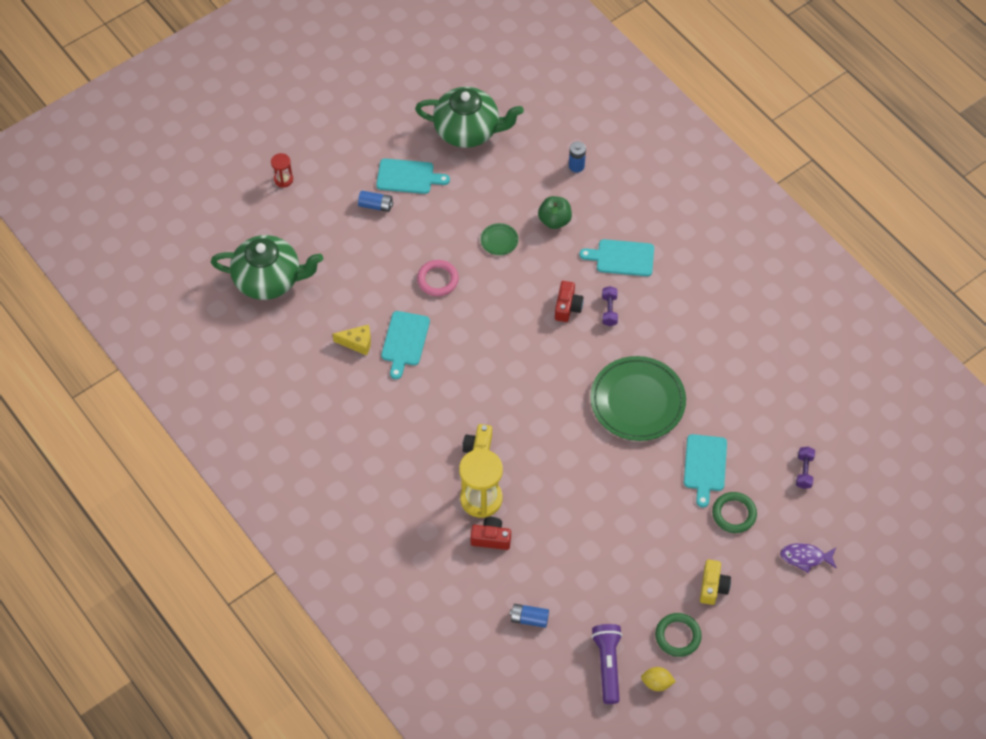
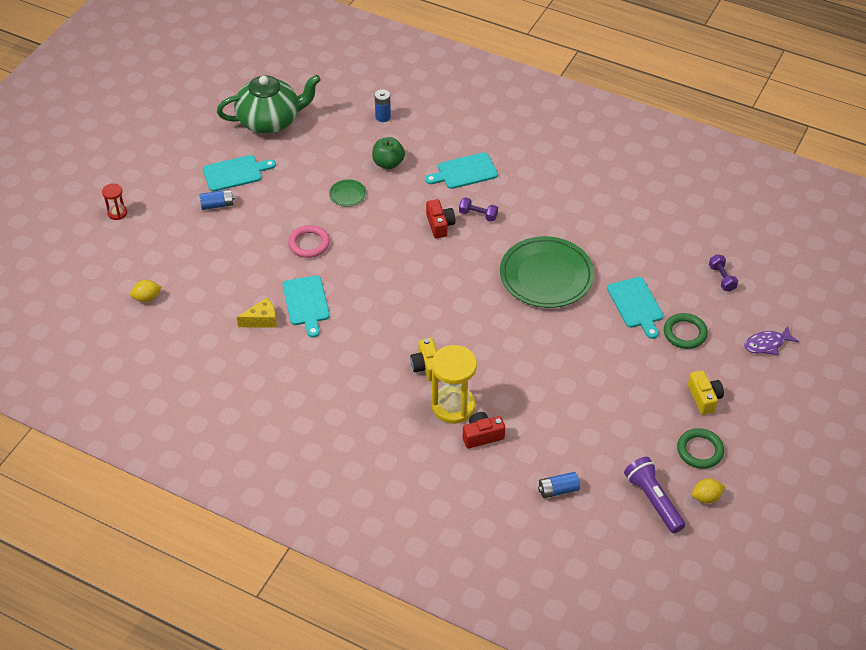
camera: 25 degrees left, 10 degrees down
green teapot [211,235,323,300] -> yellow lemon [130,280,161,302]
purple dumbbell [602,286,618,326] -> purple dumbbell turned 45 degrees counterclockwise [459,197,498,222]

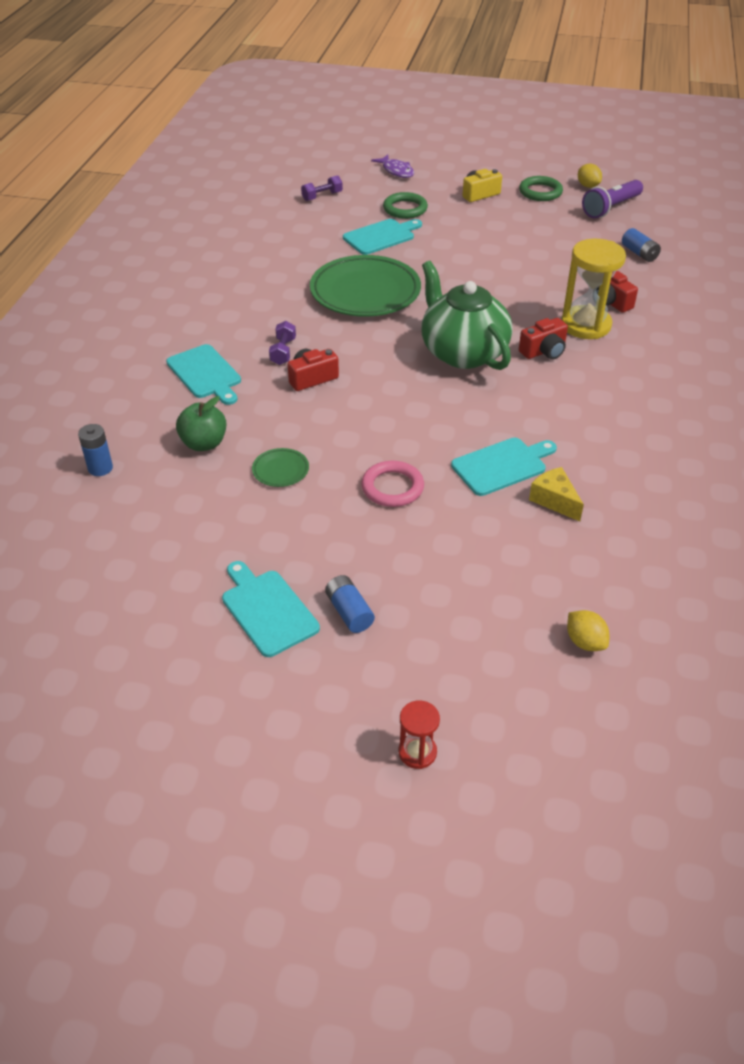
camera: 105 degrees left, 5 degrees down
green teapot [217,74,321,134] -> green teapot moved to [421,261,513,370]
yellow camera [410,338,439,381] -> red camera [519,318,568,360]

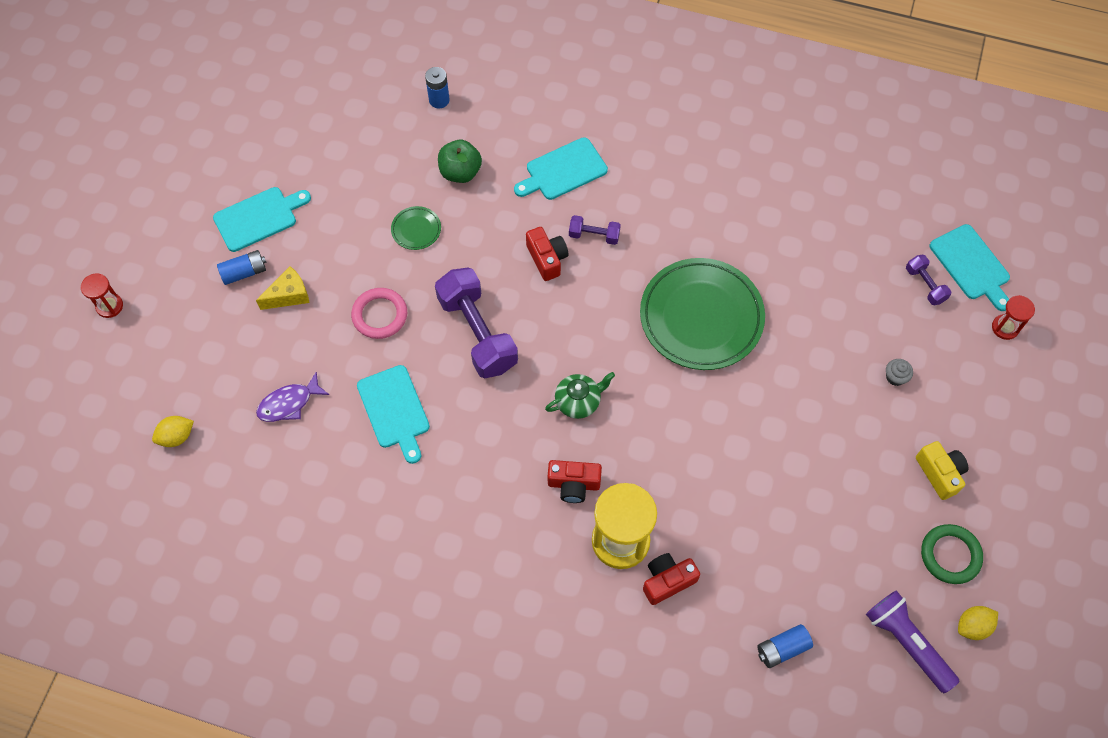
camera: 95 degrees right, 20 degrees up
turquoise cutting board [343,219,422,255] -> turquoise cutting board moved to [930,224,1010,311]
purple fish [371,155,414,178] -> purple fish moved to [256,372,329,422]
green ring [383,192,428,219] -> grey cupcake [886,359,913,386]
green teapot [421,261,513,370] -> green teapot [545,372,615,419], size x0.48
red camera [519,318,568,360] -> red camera turned 60 degrees counterclockwise [548,460,602,503]
yellow cheese [529,467,584,521] -> yellow cheese moved to [256,266,310,310]
none -> purple dumbbell [435,268,518,378]
none -> red hourglass [992,295,1035,340]

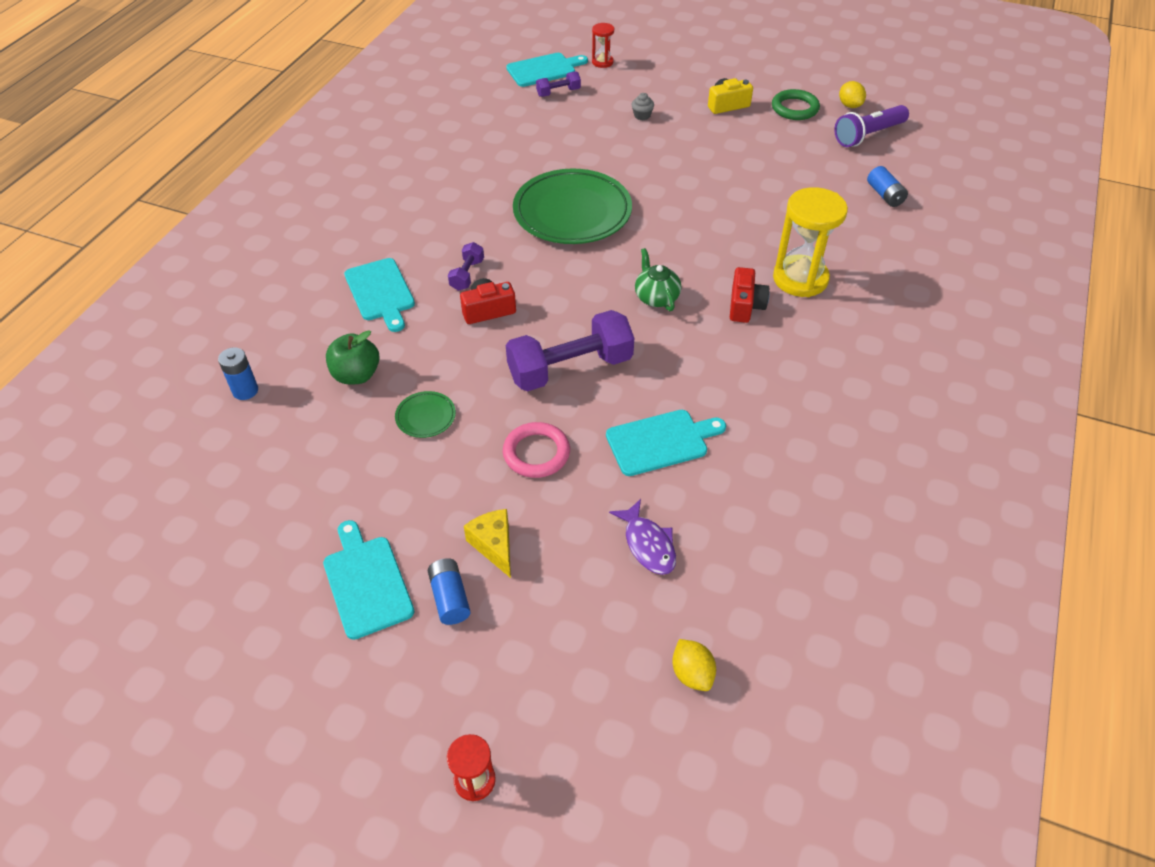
camera: 85 degrees left, 15 degrees down
red camera [643,553,700,605] -> none

